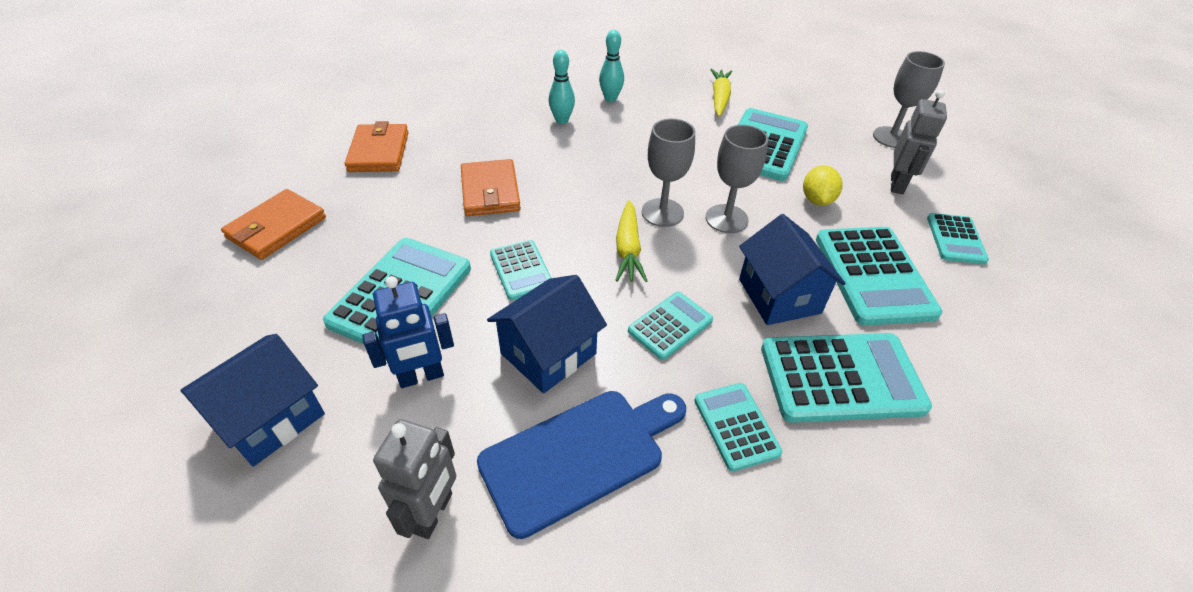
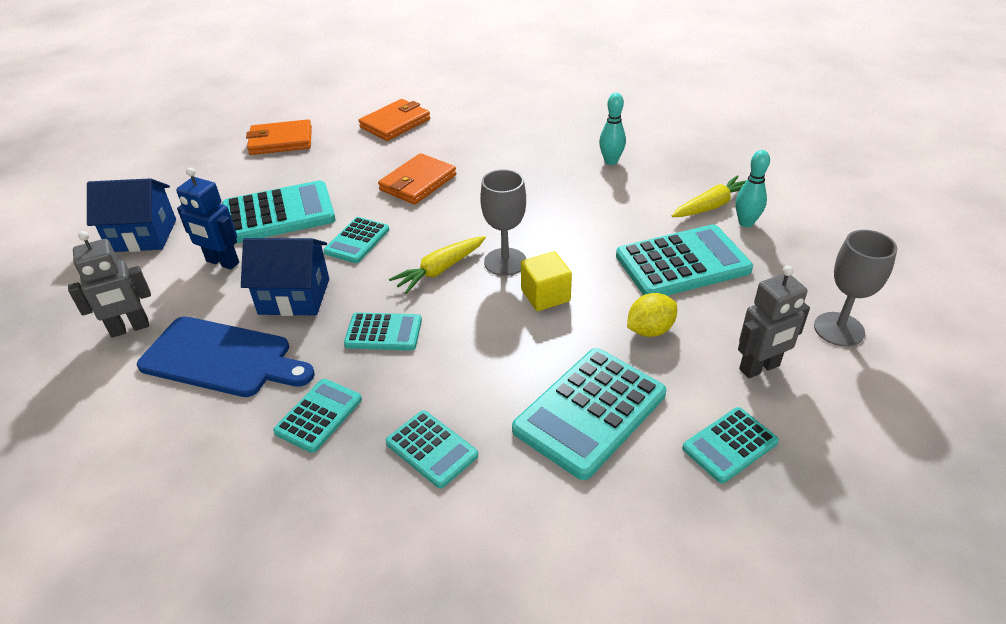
camera: 50 degrees right, 5 degrees down
turquoise bowling pin [549,50,575,124] -> turquoise bowling pin moved to [736,150,770,227]
grey goblet [706,125,768,233] -> yellow cube [521,251,572,311]
blue house [739,214,846,325] -> none
turquoise calculator [761,333,932,423] -> turquoise calculator [386,410,478,488], size x0.56

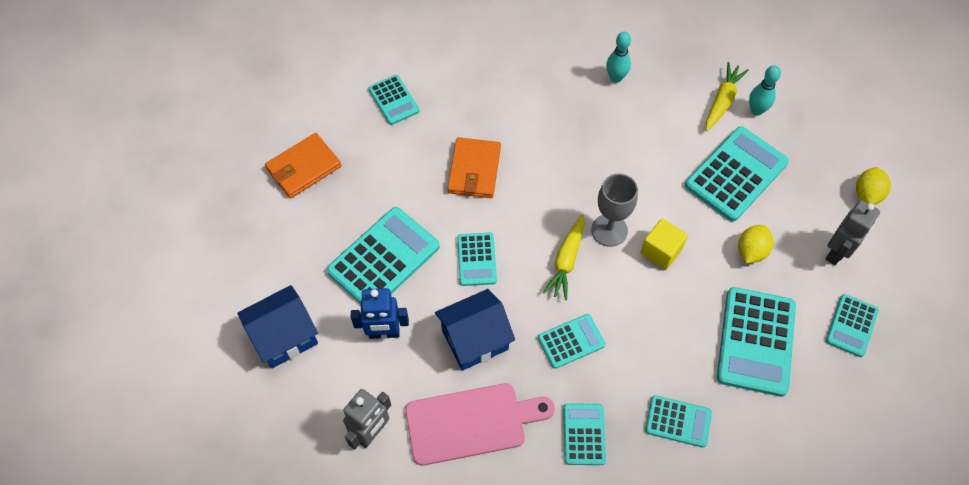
camera: 30 degrees left, 20 degrees up
blue cutting board [137,316,315,397] -> pink cutting board [405,383,555,466]
orange wallet [359,99,430,141] -> turquoise calculator [368,75,419,125]
grey goblet [814,230,897,347] -> yellow lemon [856,167,891,205]

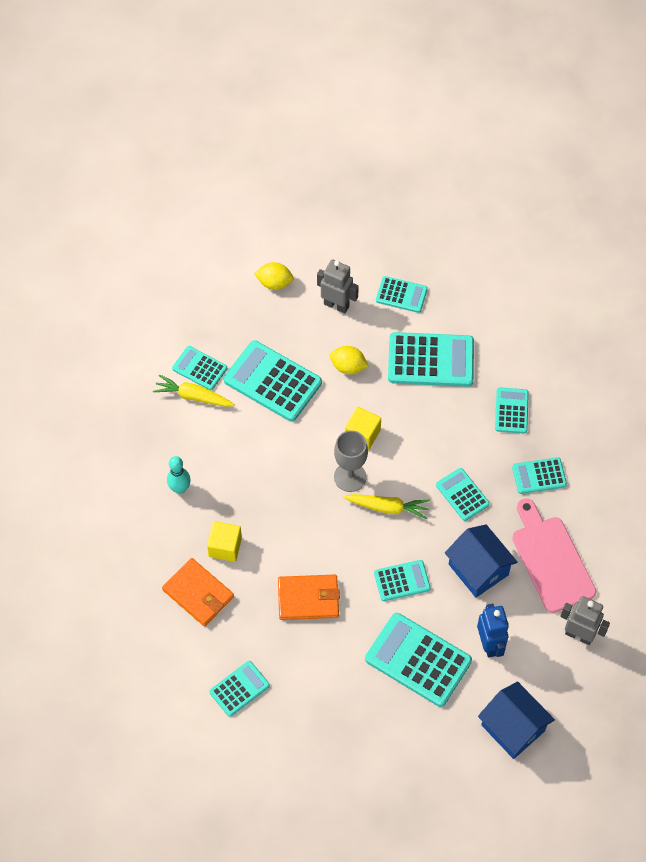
camera: 100 degrees left, 0 degrees up
orange wallet [265,133,341,198] -> orange wallet moved to [162,558,234,626]
turquoise bowling pin [749,65,781,116] -> turquoise calculator [172,346,227,390]
none -> yellow cube [207,521,242,562]

